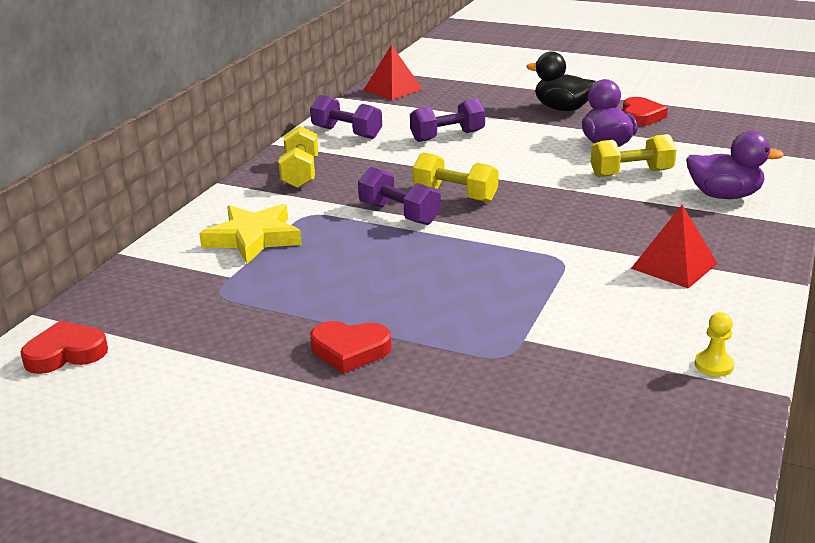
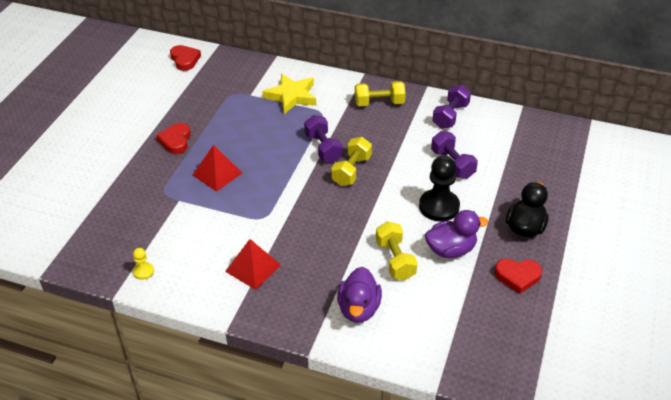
camera: 85 degrees right, 15 degrees up
purple dumbbell [358,167,441,225] -> purple dumbbell turned 60 degrees counterclockwise [304,115,342,163]
red pyramid [363,44,423,100] -> red pyramid moved to [193,145,242,192]
none -> black pawn [419,155,460,222]

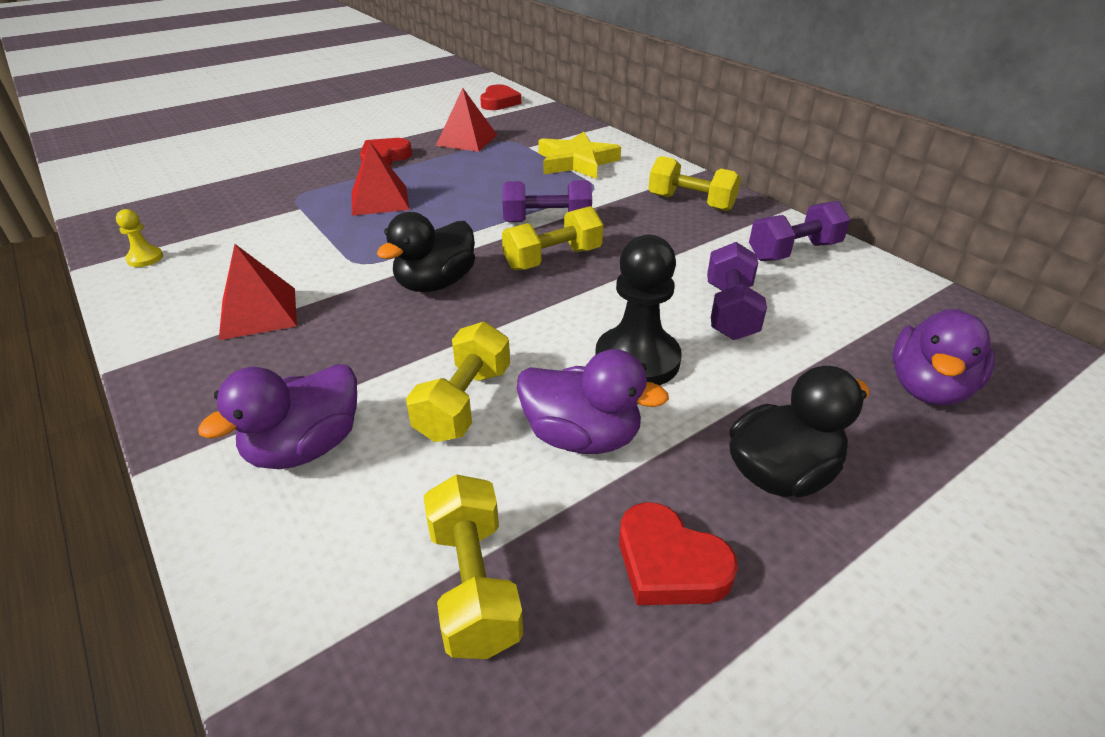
camera: 35 degrees right, 5 degrees down
purple dumbbell [304,115,342,163] -> purple dumbbell turned 75 degrees clockwise [502,180,592,222]
none -> black duck [377,212,475,292]
none -> yellow dumbbell [424,474,523,659]
none -> red pyramid [436,88,497,152]
none -> purple duck [892,309,995,406]

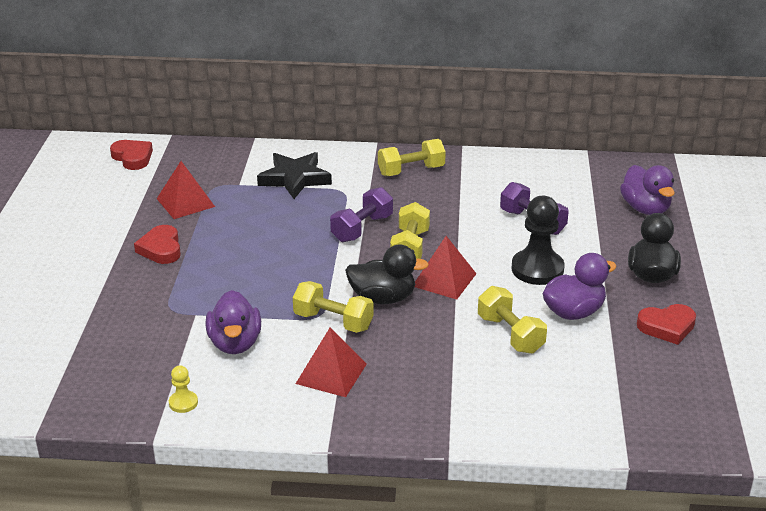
camera: 50 degrees left, 5 degrees down
purple duck [198,364,357,469] -> purple duck moved to [206,290,261,354]
red pyramid [352,141,410,216] -> red pyramid moved to [415,236,477,300]
black duck [377,212,475,292] -> black duck turned 75 degrees counterclockwise [345,245,429,304]
yellow dumbbell [424,474,523,659] -> yellow dumbbell moved to [293,281,374,333]
yellow star [538,132,621,179] -> black star [257,152,332,199]
purple dumbbell [749,201,851,261] -> none

